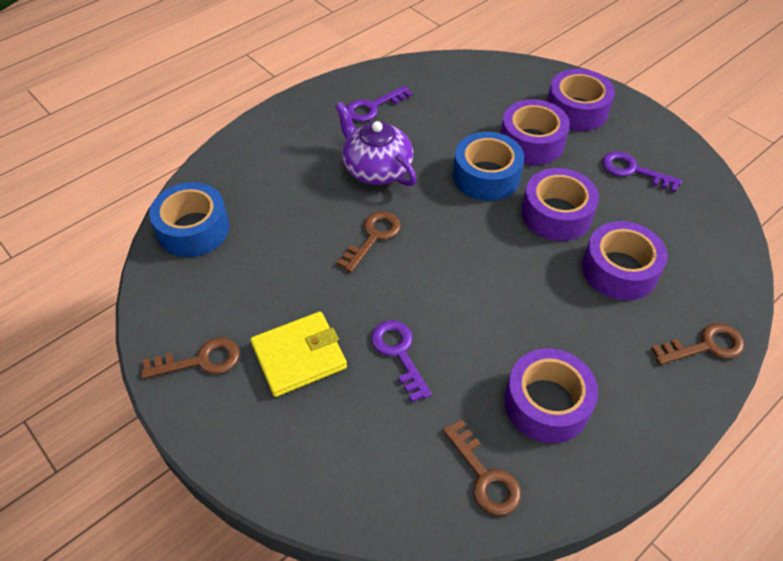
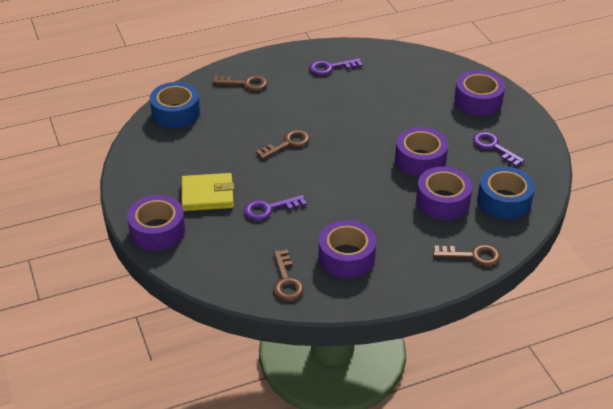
camera: 20 degrees right, 10 degrees down
brown key [141,337,239,379] -> brown key moved to [212,75,268,91]
purple teapot [335,102,417,186] -> none
purple key [371,320,432,402] -> purple key turned 105 degrees counterclockwise [244,195,307,220]
blue tape [453,132,524,201] -> blue tape moved to [477,166,535,220]
purple tape [501,99,570,165] -> purple tape moved to [127,195,185,251]

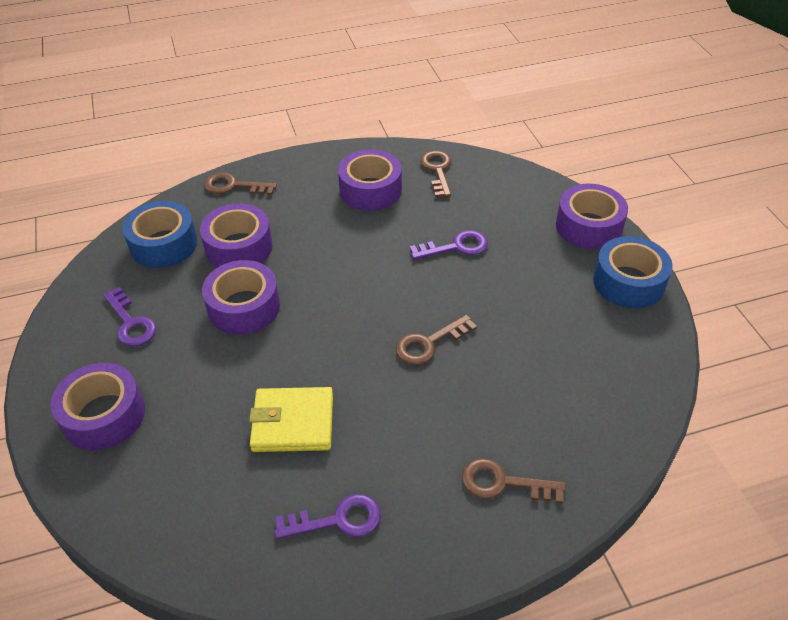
camera: 175 degrees left, 5 degrees up
blue tape [150,82,200,128] -> blue tape moved to [593,236,673,309]
yellow wallet [181,173,234,211] -> yellow wallet moved to [249,387,333,452]

